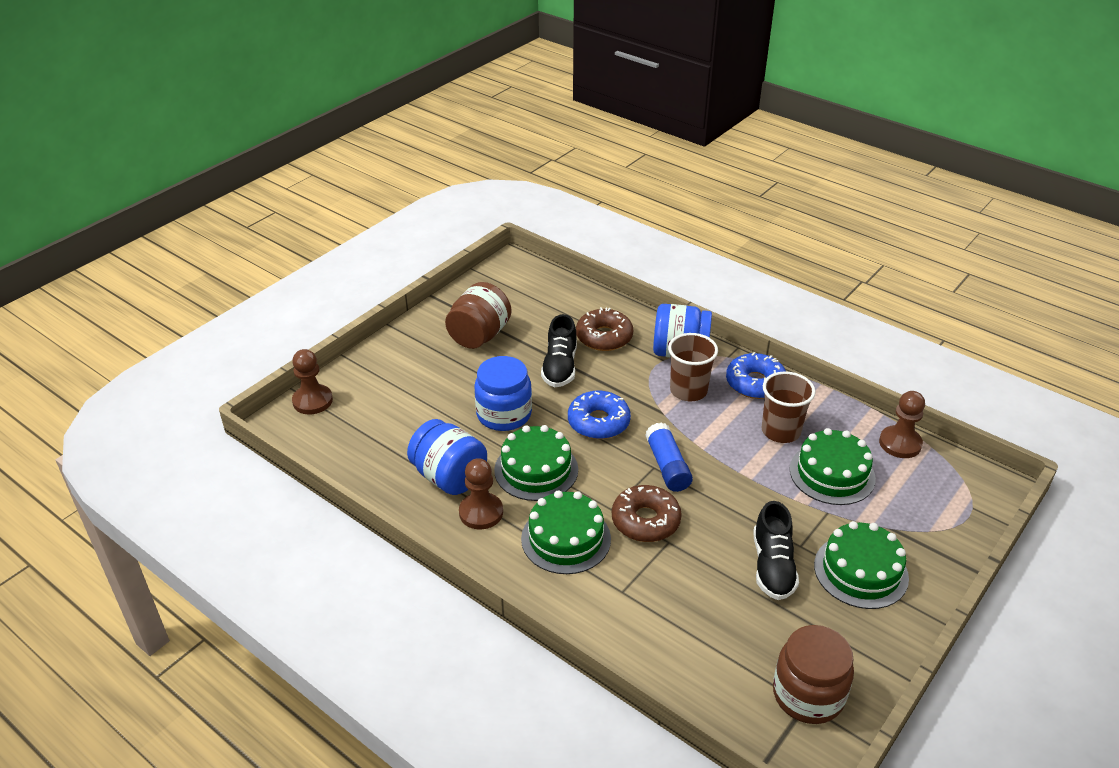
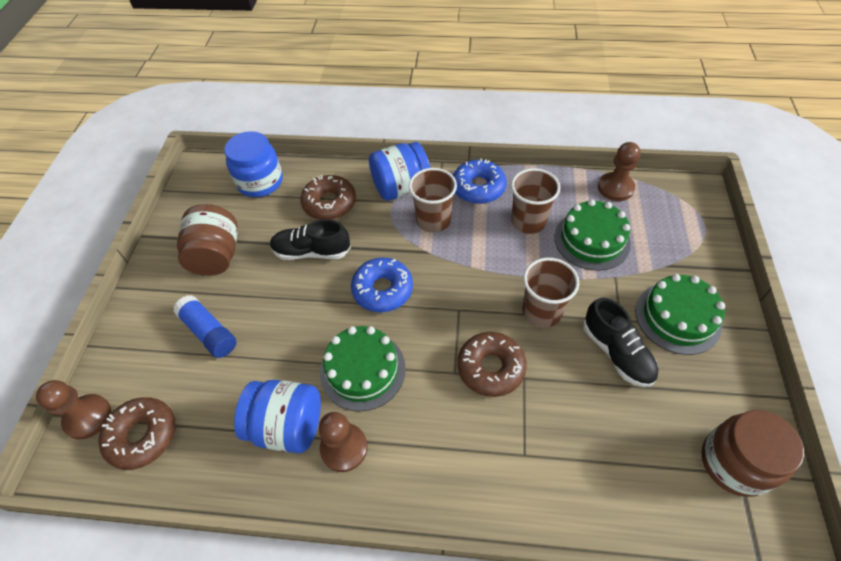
camera: 30 degrees left, 15 degrees up
blue jar [474,356,532,431] -> blue jar moved to [224,131,283,197]
green cake [521,490,611,574] -> none
black shoe [541,314,577,387] -> black shoe turned 120 degrees clockwise [270,219,351,260]
blue glue stick [645,422,693,492] -> blue glue stick moved to [173,295,237,358]
none -> brown donut [98,397,175,470]
none -> brown cup [522,258,579,328]

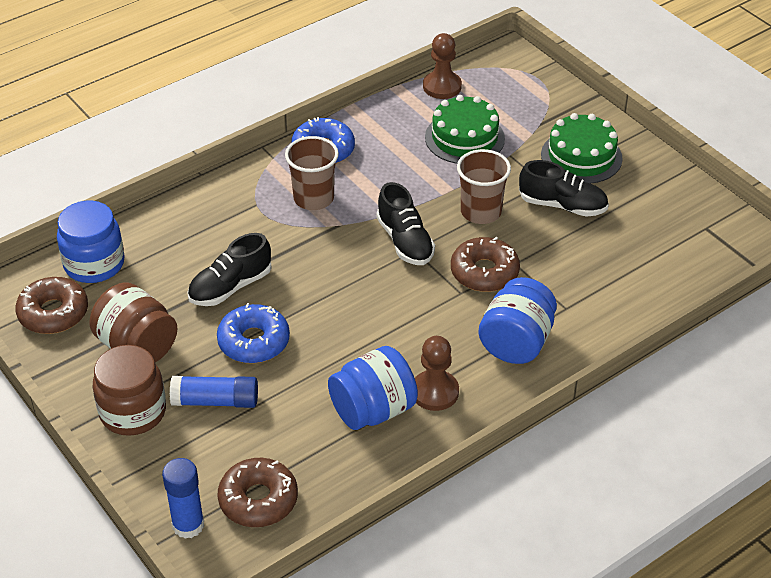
camera: 45 degrees left, 10 degrees down
brown pawn [36,380,111,440] -> blue glue stick [162,458,204,539]
brown donut [300,175,356,220] -> brown donut moved to [15,277,88,334]
green cake [320,326,406,411] -> none
blue donut [351,257,413,312] -> blue donut moved to [217,303,290,363]
blue jar [369,142,430,201] -> blue jar moved to [478,277,557,364]
brown cup [511,168,560,234] -> none
brown jar [701,410,804,497] -> brown jar moved to [93,345,166,436]
none -> black shoe [377,182,435,265]

